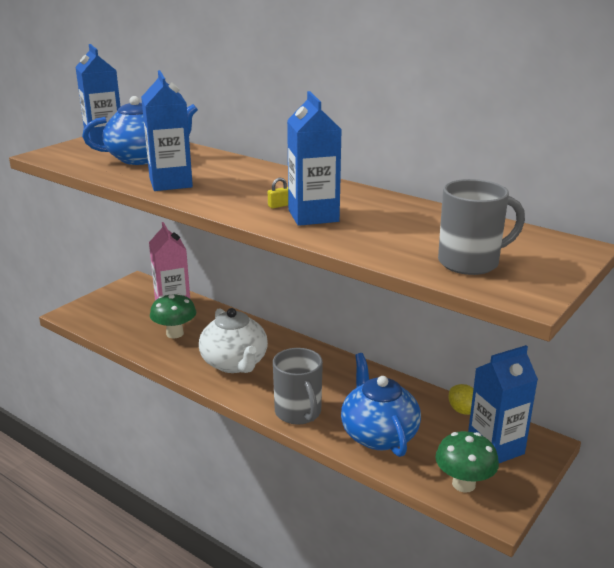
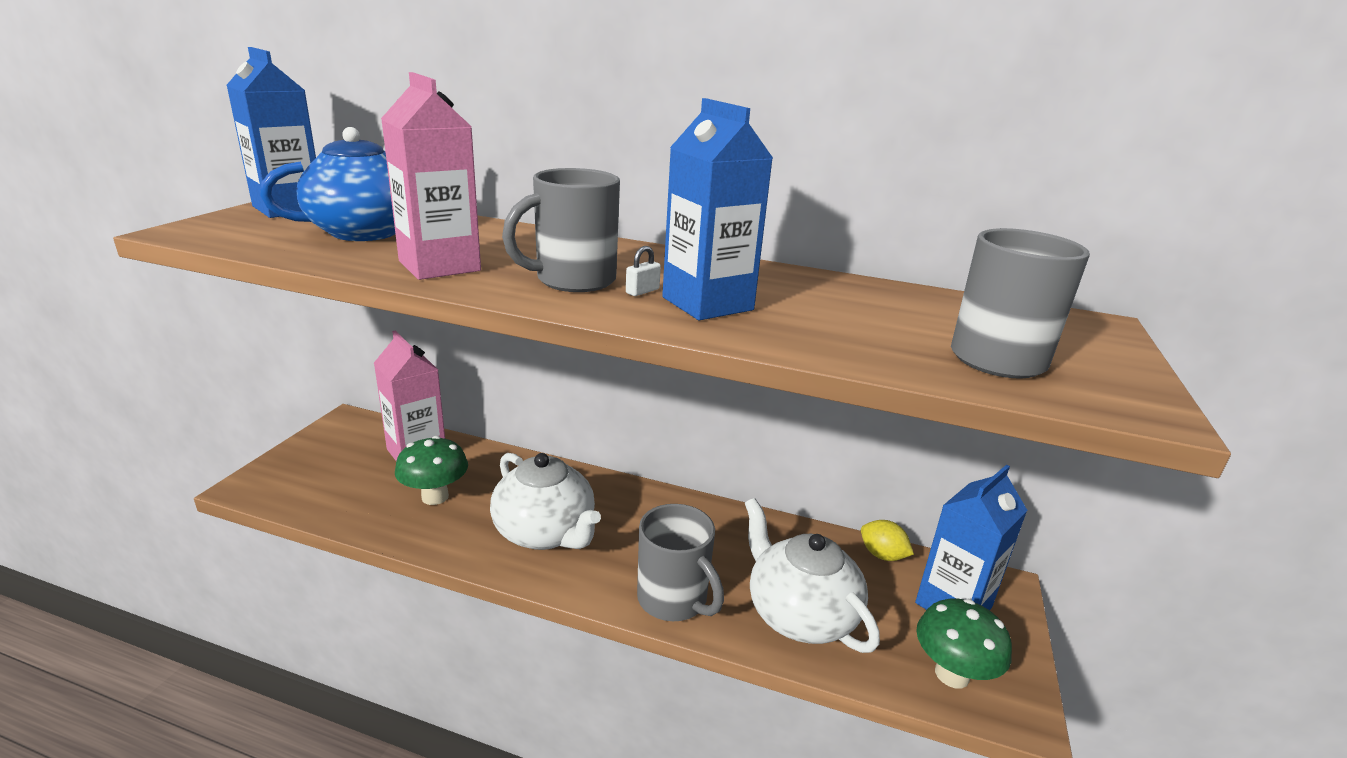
camera: 20 degrees left, 0 degrees up
blue carton [141,70,193,191] -> pink carton [381,72,481,280]
yellow padlock [268,178,288,208] -> white padlock [626,246,661,296]
blue teapot [341,353,421,457] -> white teapot [745,498,880,653]
none -> grey mug [502,168,620,292]

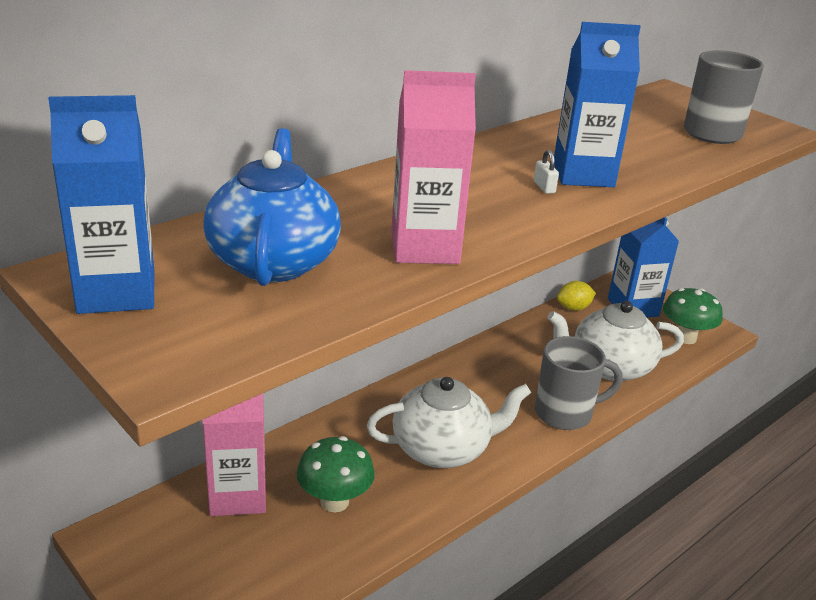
camera: 60 degrees left, 5 degrees up
grey mug [502,168,620,292] -> none

